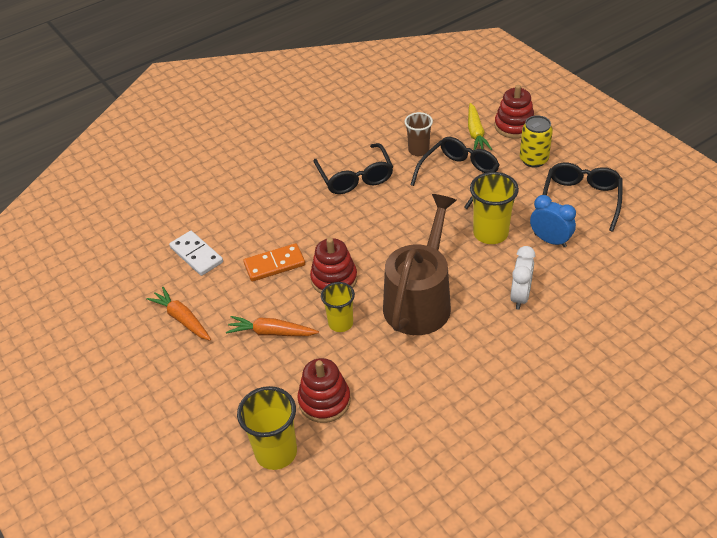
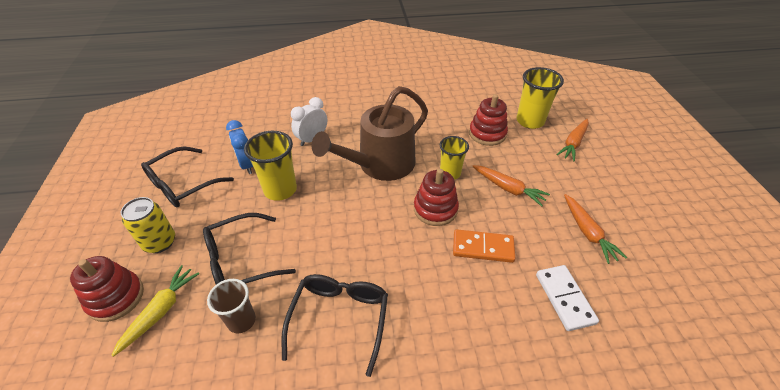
camera: 155 degrees left, 0 degrees up
none -> orange carrot [556,119,589,162]

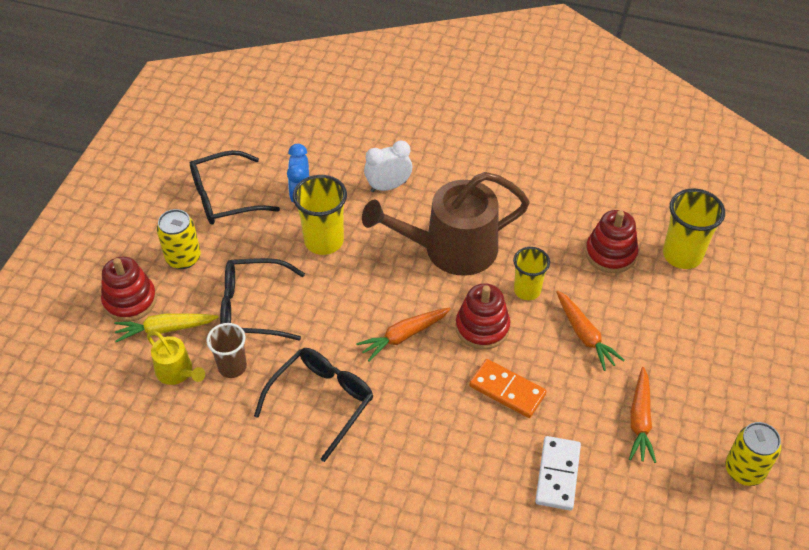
camera: 25 degrees right, 5 degrees up
yellow carrot [111,265,199,357] -> yellow carrot turned 150 degrees counterclockwise [114,313,219,342]
orange carrot [556,119,589,162] -> orange carrot moved to [356,307,451,362]
none -> yellow watering can [147,331,205,385]
none -> yellow can [725,422,781,486]

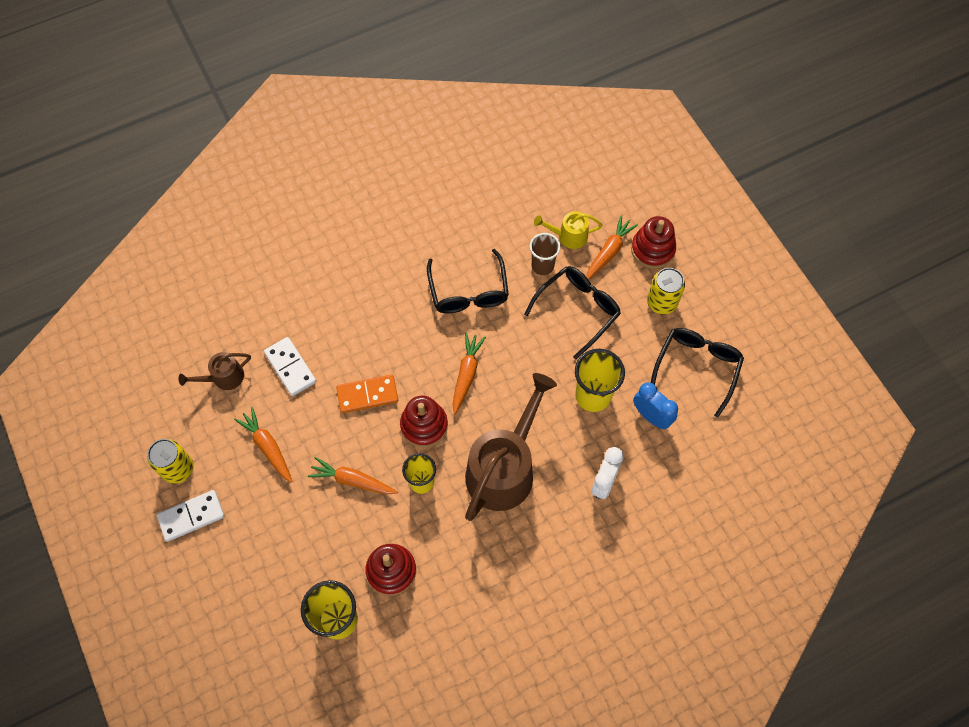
camera: 135 degrees right, 15 degrees up
yellow carrot [114,313,219,342] -> orange carrot [586,215,638,280]
none -> white domino [157,490,225,542]
none -> brown watering can [179,352,251,390]

